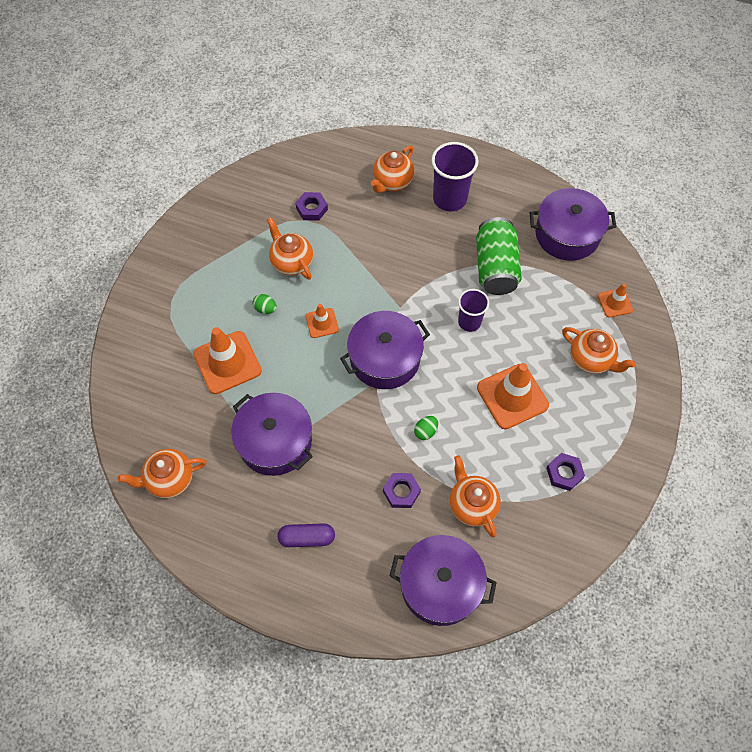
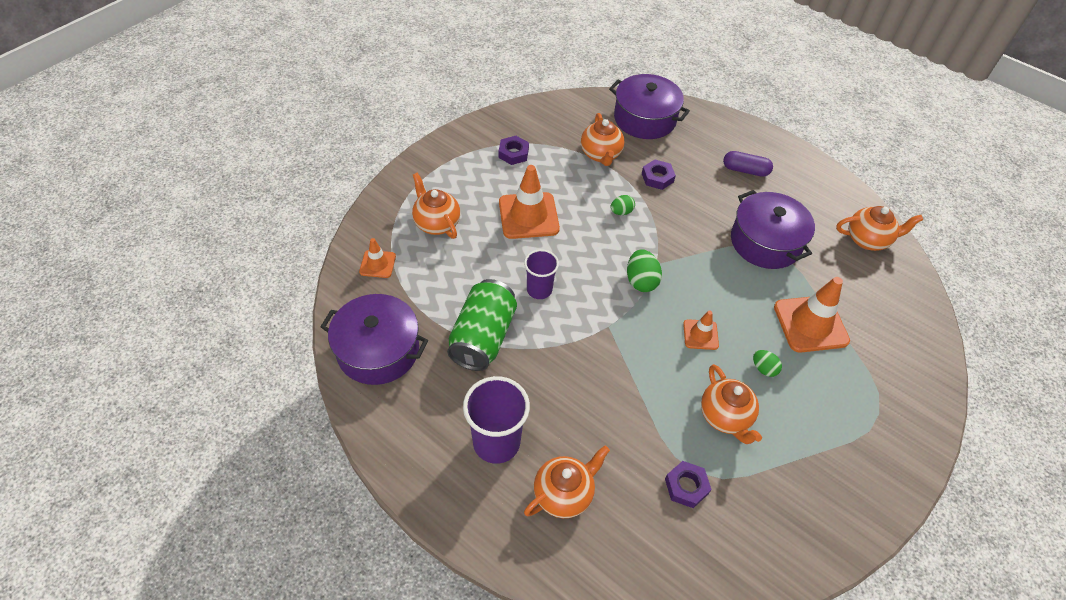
camera: 165 degrees left, 10 degrees down
purple pot [340,311,430,389] -> green egg [627,249,662,292]

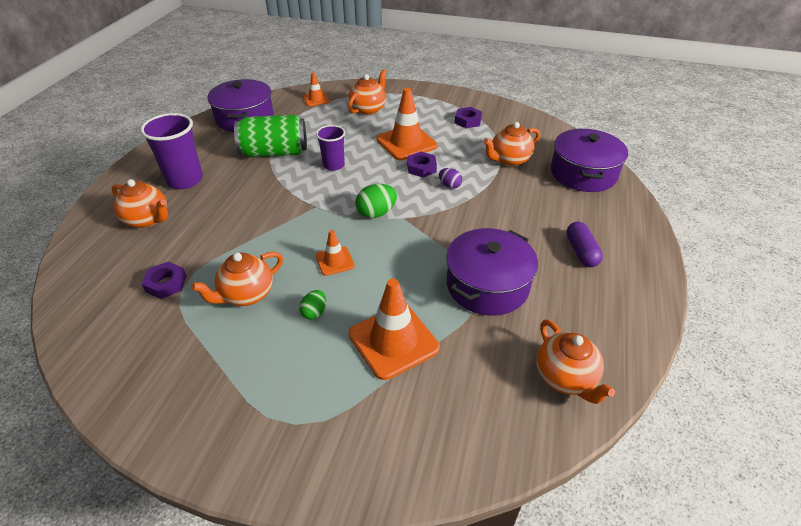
camera: 70 degrees right, 10 degrees down
green egg [611,195,635,215] -> purple egg [439,168,462,189]
purple nut [642,159,676,190] -> purple nut moved to [407,151,437,177]

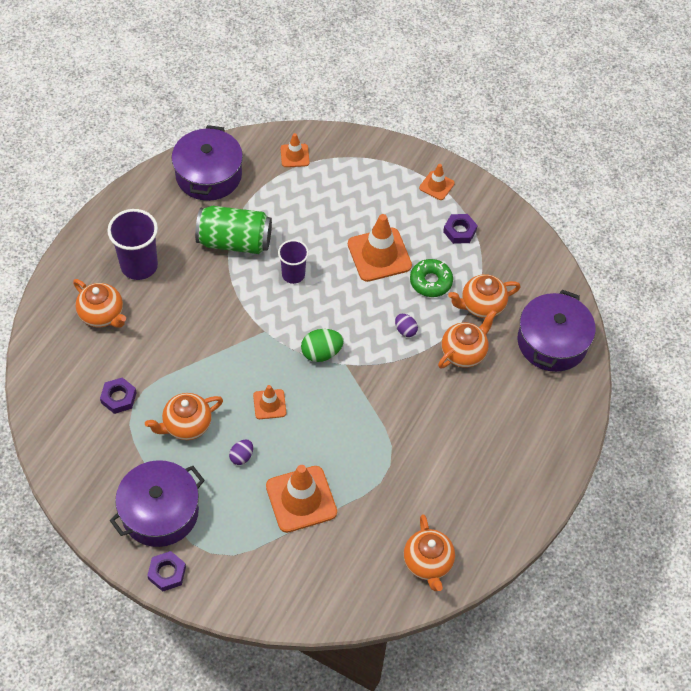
camera: 10 degrees right, 15 degrees up
green egg [299,290,326,320] -> purple egg [229,439,253,465]
orange teapot [348,69,387,115] -> orange teapot moved to [438,310,496,368]
purple nut [407,151,437,177] -> purple nut moved to [147,551,186,592]
purple pot [446,228,538,315] -> purple pot moved to [110,460,205,547]
purple capsule [566,222,603,267] -> none
none -> green donut [410,259,453,297]
none -> orange traffic cone [419,164,455,200]

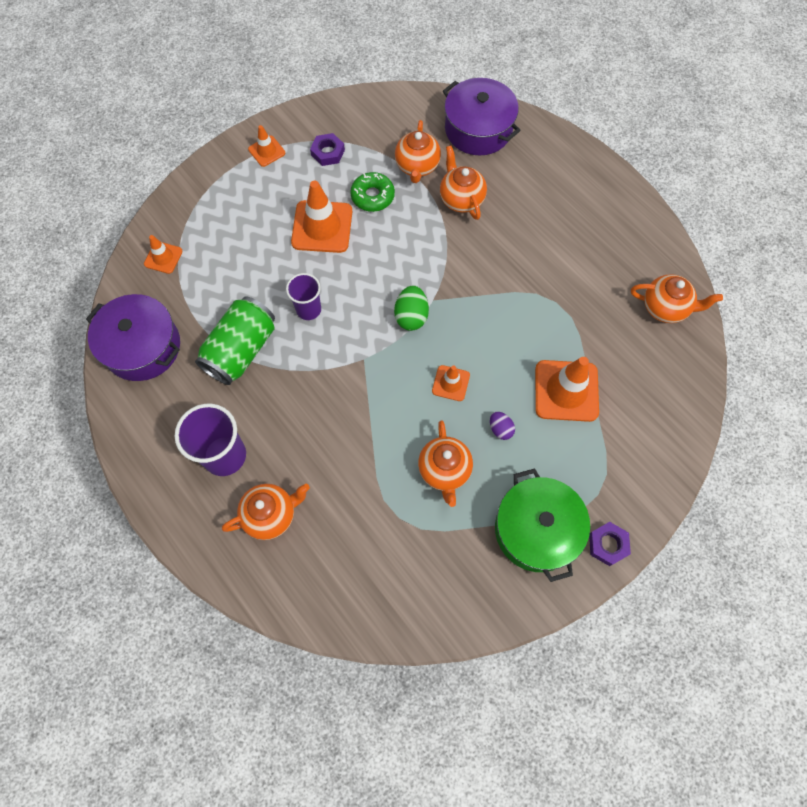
camera: 65 degrees left, 10 degrees up
purple nut [100,377,137,414] -> none
purple pot [110,460,205,547] -> green pot [495,468,590,582]
purple egg [395,314,418,337] -> none

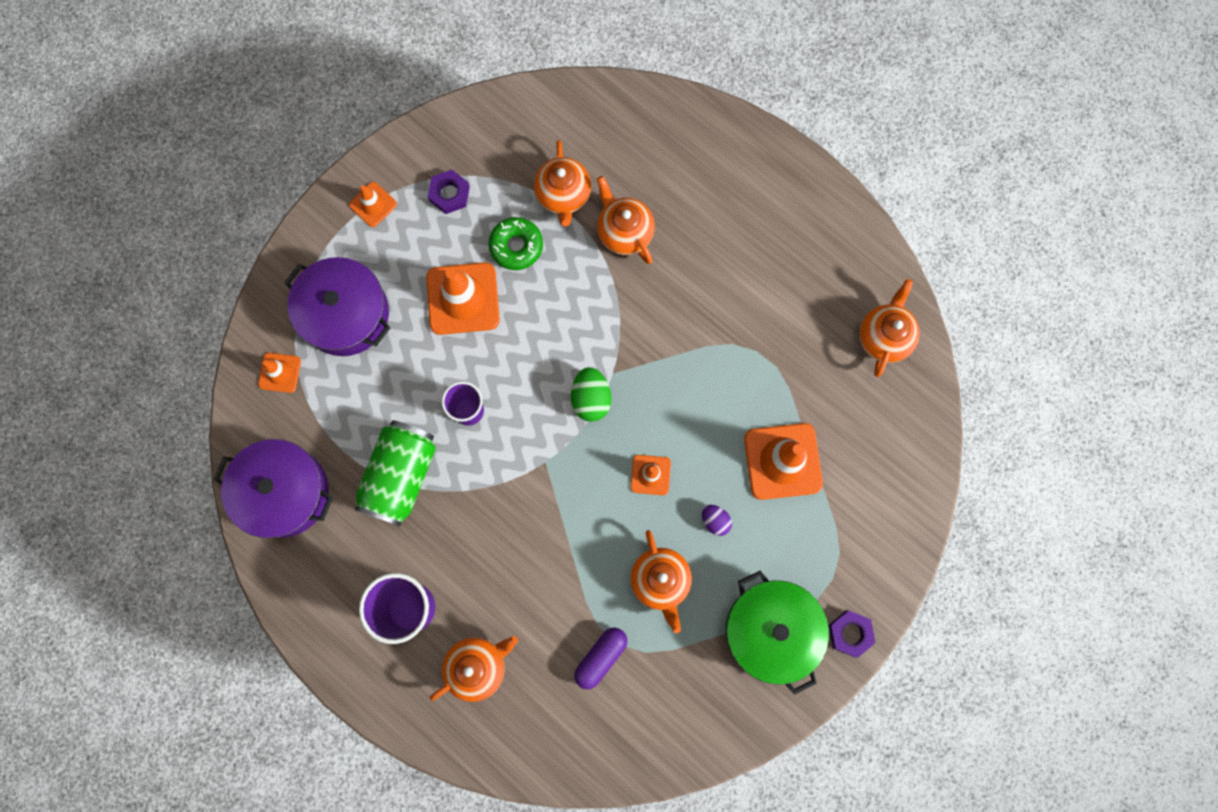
camera: 10 degrees left, 10 degrees up
purple pot [443,78,521,155] -> purple pot moved to [284,257,390,356]
orange teapot [631,274,723,323] -> orange teapot turned 75 degrees counterclockwise [859,279,920,377]
none -> purple capsule [574,628,627,689]

